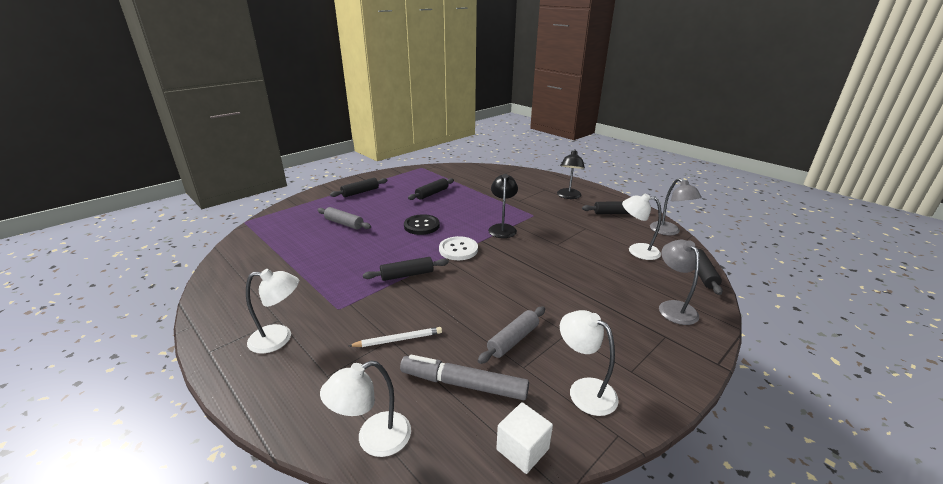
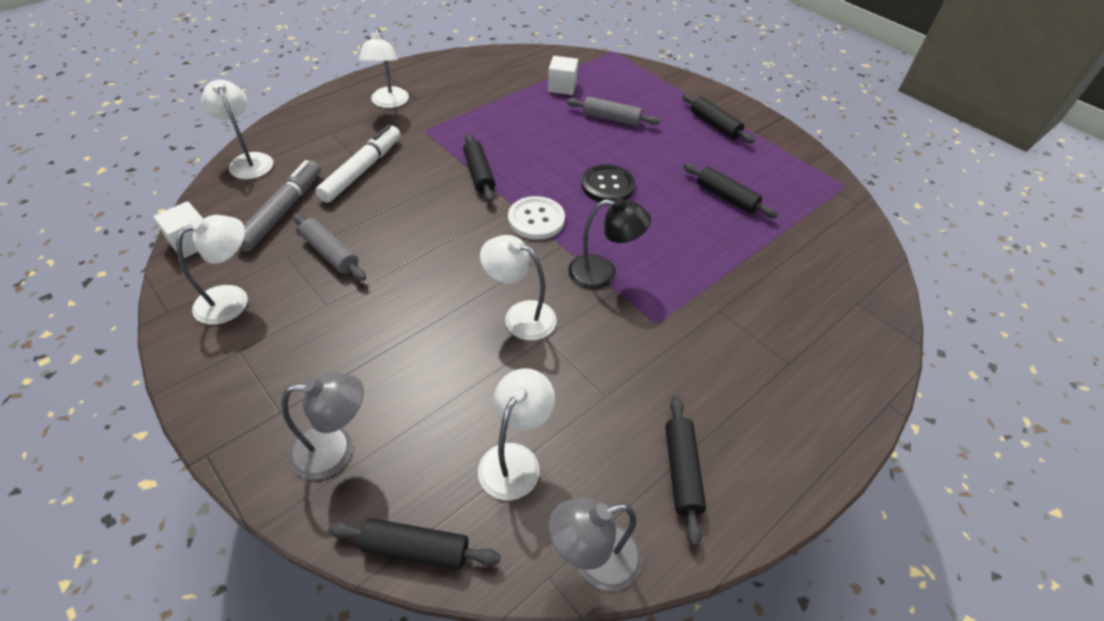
camera: 90 degrees right, 20 degrees up
grey rolling pin [317,207,371,230] -> grey rolling pin turned 75 degrees clockwise [566,96,660,126]
white pencil [349,327,442,347] -> white marker [315,125,400,203]
black lamp [557,149,585,199] -> none
none -> white lamp [480,235,557,341]
none -> white cube [548,56,578,95]

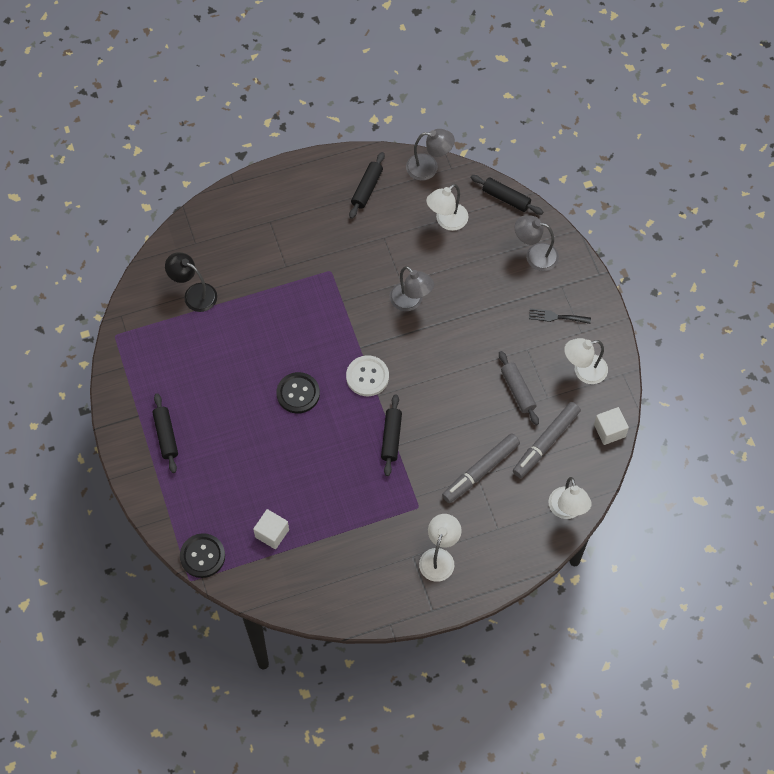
camera: 155 degrees left, 15 degrees up
white marker [315,125,400,203] -> grey marker [442,433,520,503]
white lamp [480,235,557,341] -> grey lamp [390,266,434,311]
grey rolling pin [566,96,660,126] -> none
black lamp [568,198,651,289] -> black lamp moved to [165,252,217,312]
black rolling pin [683,163,778,218] -> none
none -> black button [180,533,225,578]
none -> black fork [529,308,591,324]

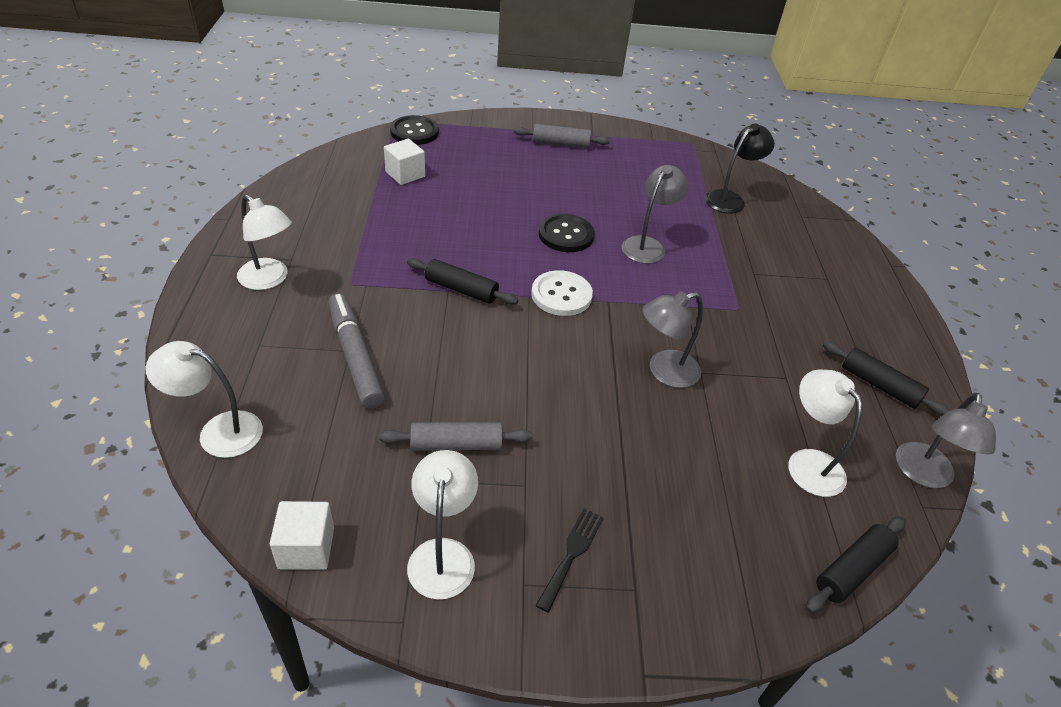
camera: 105 degrees right, 20 degrees down
black rolling pin [152,393,178,473] -> grey rolling pin [514,124,610,148]
grey marker [513,402,581,478] -> none
grey lamp [515,215,559,271] -> grey lamp moved to [622,165,689,264]

